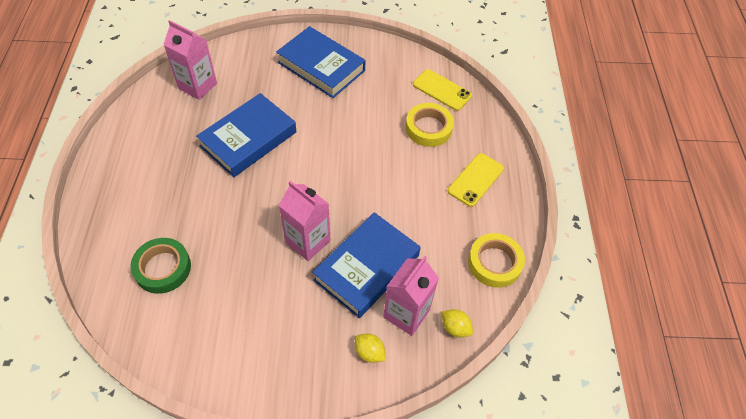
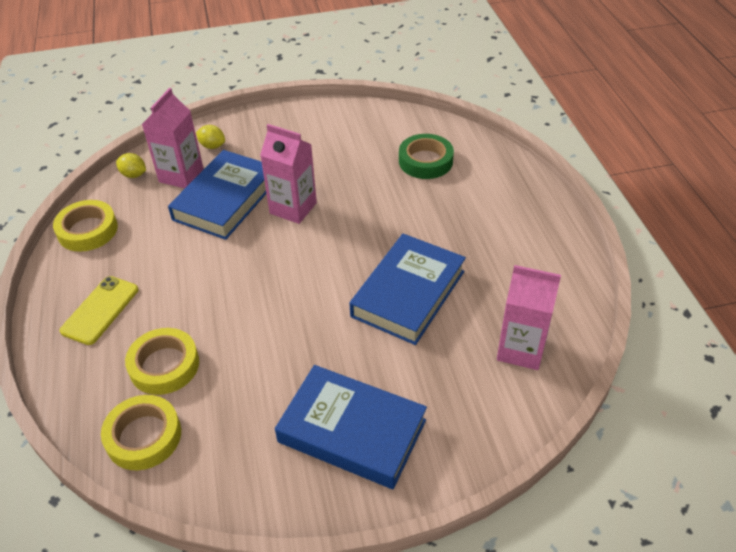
camera: 170 degrees right, 10 degrees down
yellow phone [413,69,472,111] -> yellow tape [101,395,181,470]

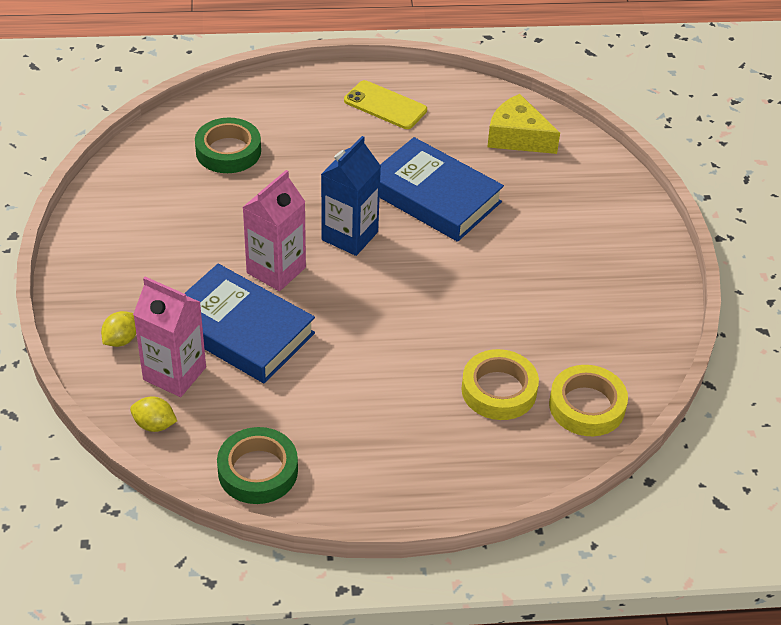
camera: 85 degrees left, 0 degrees up
yellow tape [53,200,118,252] -> green tape [217,427,298,504]
yellow phone [59,276,139,345] -> yellow phone moved to [344,80,427,129]
yellow lemon [116,153,146,178] -> yellow lemon turned 75 degrees clockwise [130,396,177,432]
blue book [275,365,427,489] -> none
pink carton [497,265,561,370] -> yellow cheese [487,94,560,154]
none -> blue carton [321,136,381,256]

